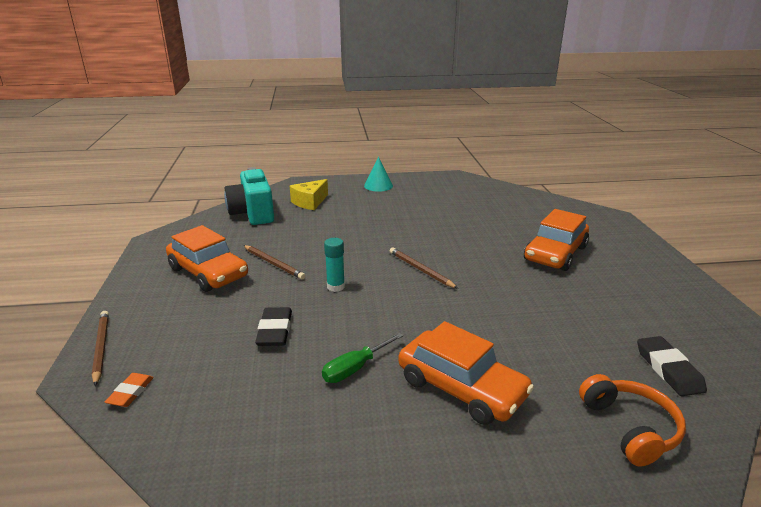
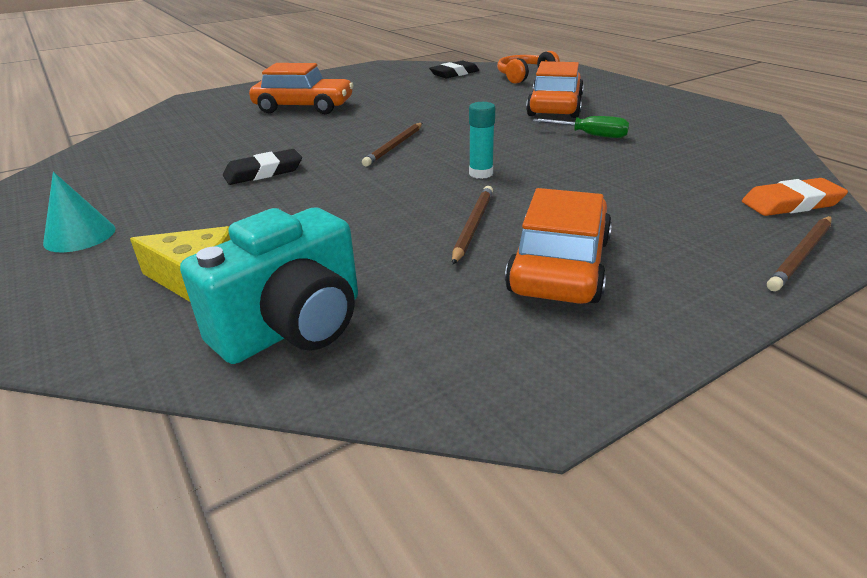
camera: 115 degrees left, 5 degrees up
orange eraser [105,373,154,407] -> orange eraser [742,178,848,216], size x1.55
black eraser [255,307,292,346] -> black eraser moved to [223,149,302,185]

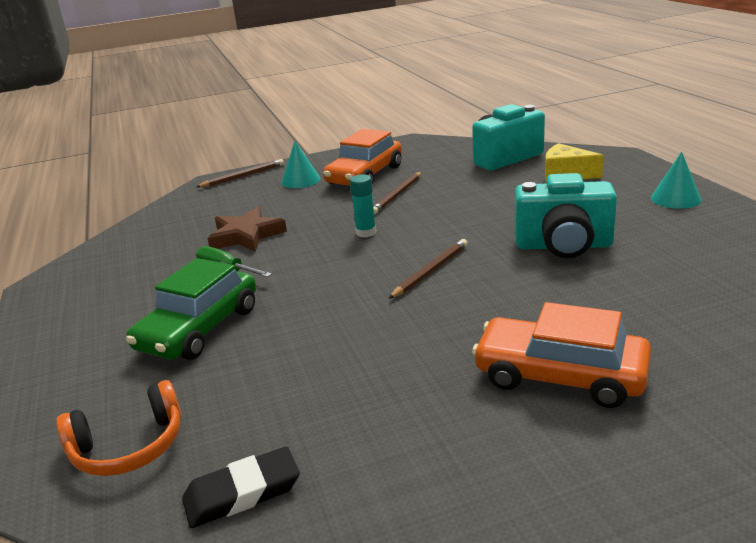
camera: 165 degrees left, 5 degrees down
black eraser [223,149,302,185] -> turquoise camera [515,173,617,258]
orange car [526,61,584,118] -> green car [126,258,256,360]
orange eraser [742,178,848,216] -> none
none -> brown star [208,207,287,252]
none -> turquoise cone [281,141,321,188]

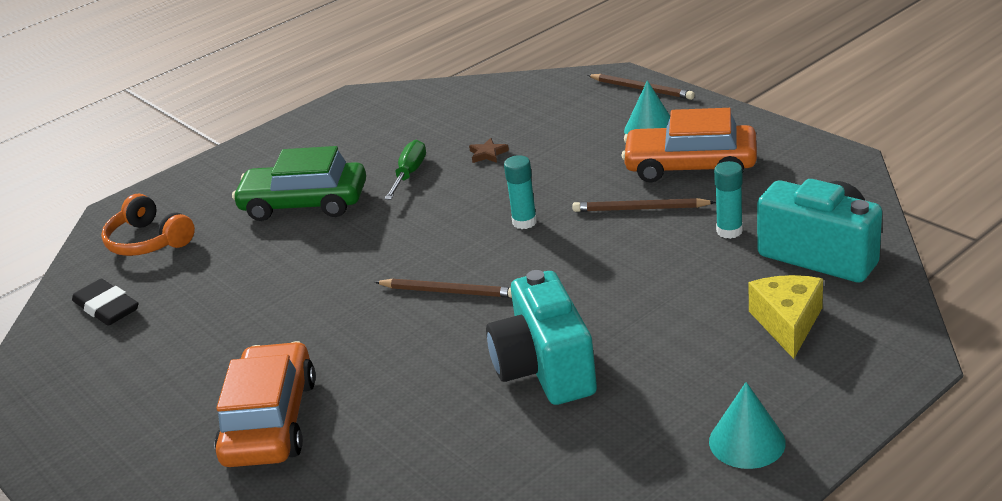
camera: 70 degrees right, 5 degrees up
brown star [208,207,287,252] -> brown star [469,138,509,163], size x0.46
none -> turquoise glue stick [714,161,743,239]

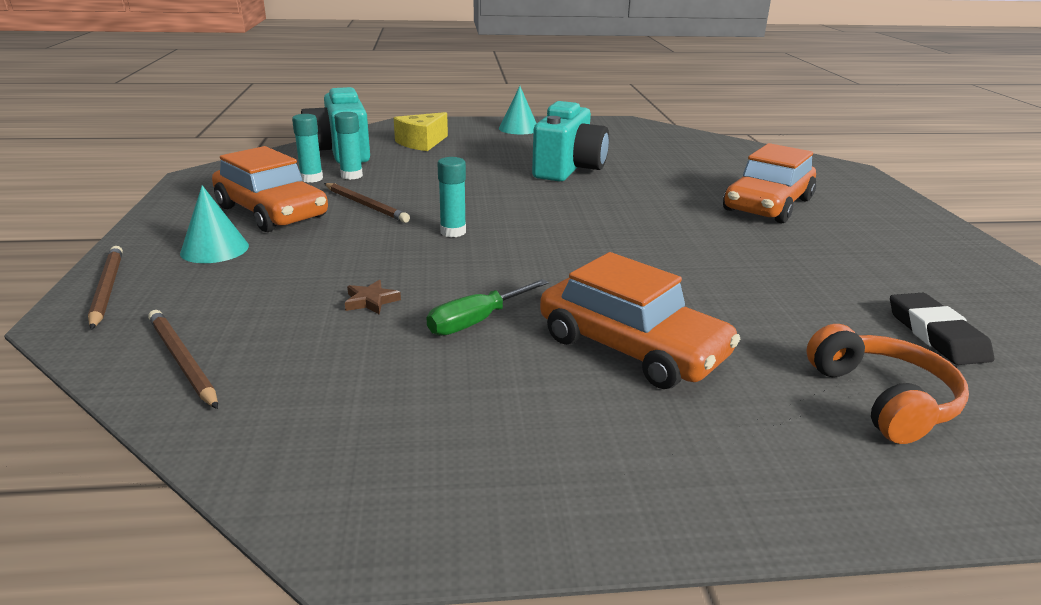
camera: 150 degrees left, 5 degrees down
green car [232,146,366,221] -> orange car [540,252,740,389]
brown pencil [375,279,512,298] -> brown pencil moved to [148,310,218,409]
none -> turquoise glue stick [292,114,323,183]

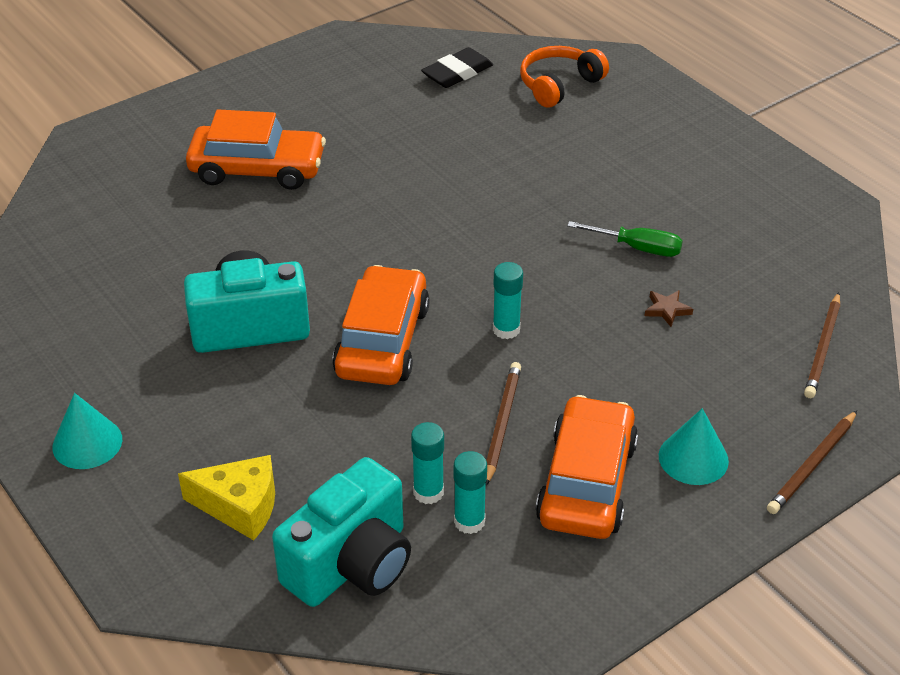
camera: 120 degrees left, 15 degrees up
orange car [540,252,740,389] -> orange car moved to [332,265,430,385]

